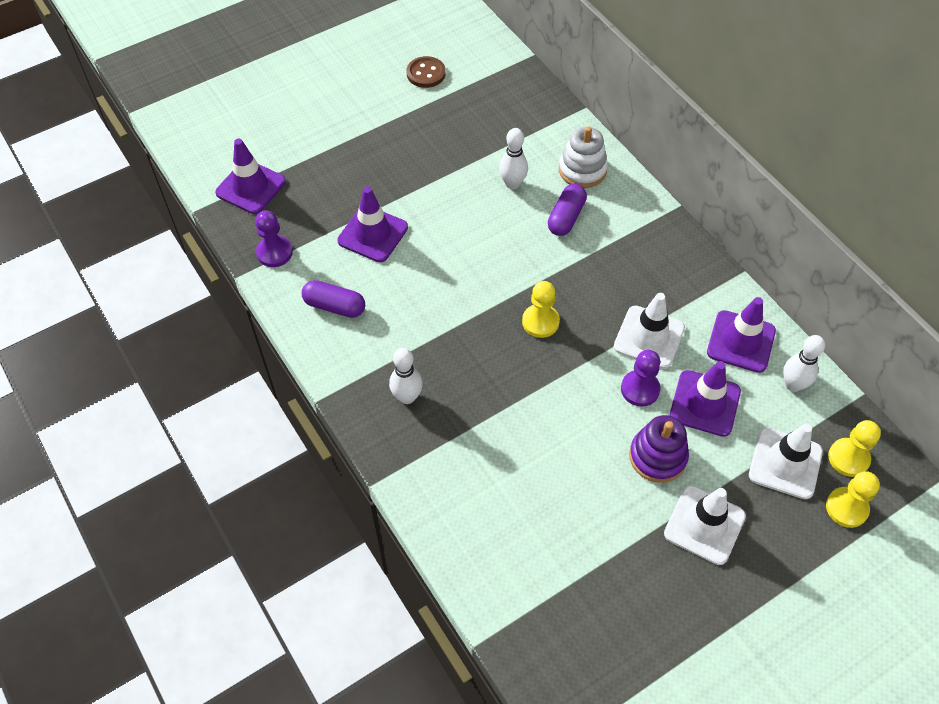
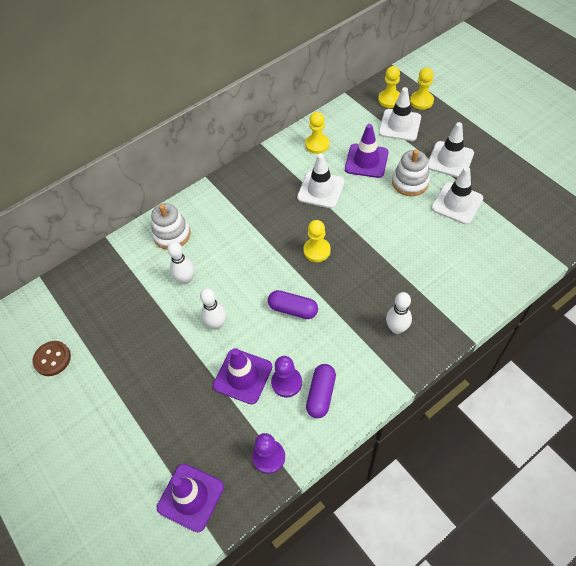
camera: 90 degrees left, 0 degrees up
purple capsule [548,184,587,236] -> purple capsule moved to [268,290,318,319]
purple pawn [621,350,661,407] -> purple pawn moved to [271,356,302,397]
purple stacking toy [629,415,689,483] -> white stacking toy [392,150,430,196]
purple traffic cone [707,297,776,373] -> yellow pawn [305,112,329,154]
white bowling pin [783,335,825,392] -> white bowling pin moved to [200,288,226,329]
none -> white traffic cone [431,167,483,224]

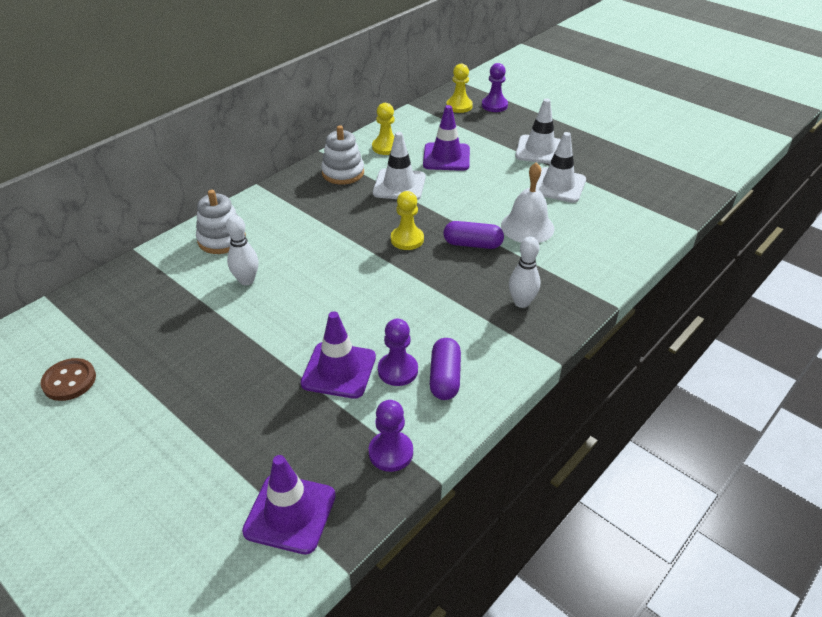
camera: 15 degrees left, 15 degrees down
white bowling pin [200,288,226,329] -> none
purple capsule [268,290,318,319] -> purple capsule moved to [444,221,504,249]
white traffic cone [379,87,421,141] -> none
white stacking toy [392,150,430,196] -> white stacking toy moved to [321,125,364,185]
yellow pawn [410,67,434,110] -> purple pawn [482,63,508,112]
none -> white bell [501,162,554,243]

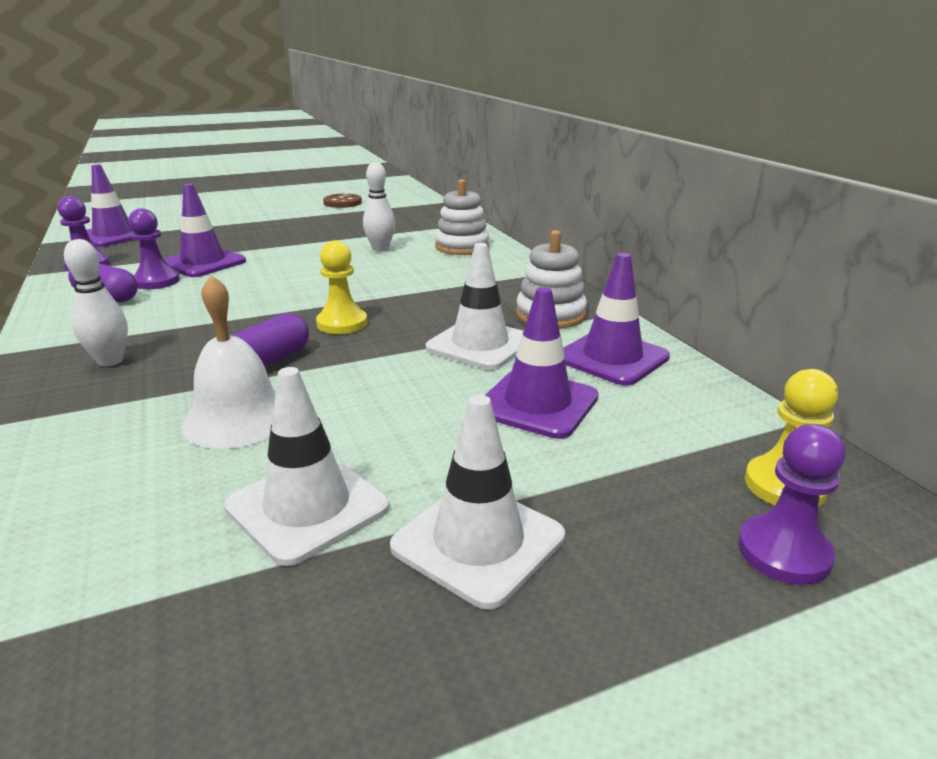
camera: 115 degrees right, 15 degrees down
yellow pawn [372,103,395,155] -> purple traffic cone [563,253,670,386]

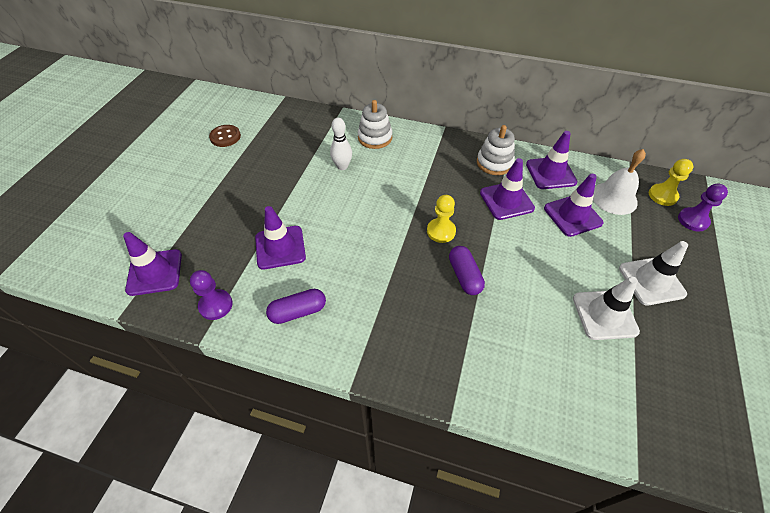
camera: 50 degrees left, 25 degrees up
white bowling pin [64,239,128,367] -> none
purple pawn [128,208,180,289] -> none
white bell [182,275,276,449] -> white bell moved to [593,149,646,215]
white traffic cone [426,243,523,370] -> purple traffic cone [480,158,535,220]

